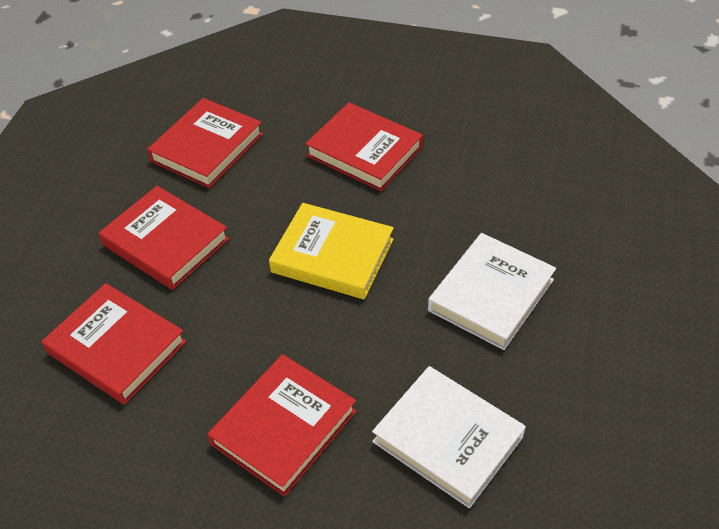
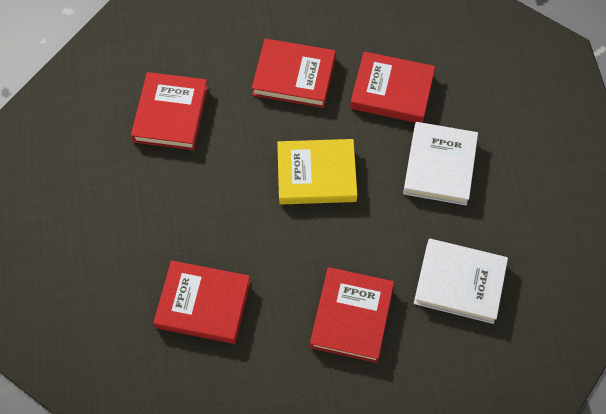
camera: 25 degrees left, 15 degrees up
red book [99,186,229,290] -> red book moved to [350,51,435,123]

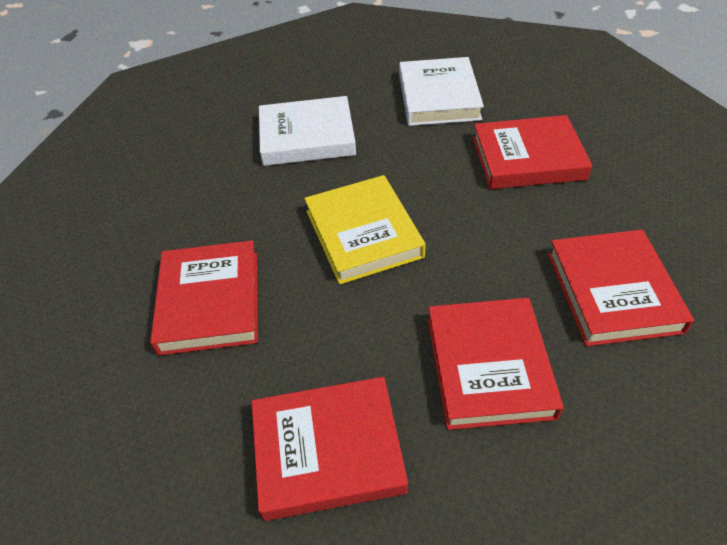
camera: 105 degrees left, 15 degrees down
red book [350,51,435,123] -> red book moved to [428,298,564,430]

